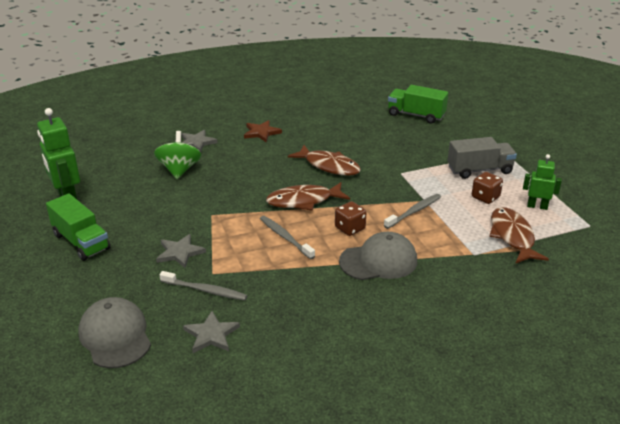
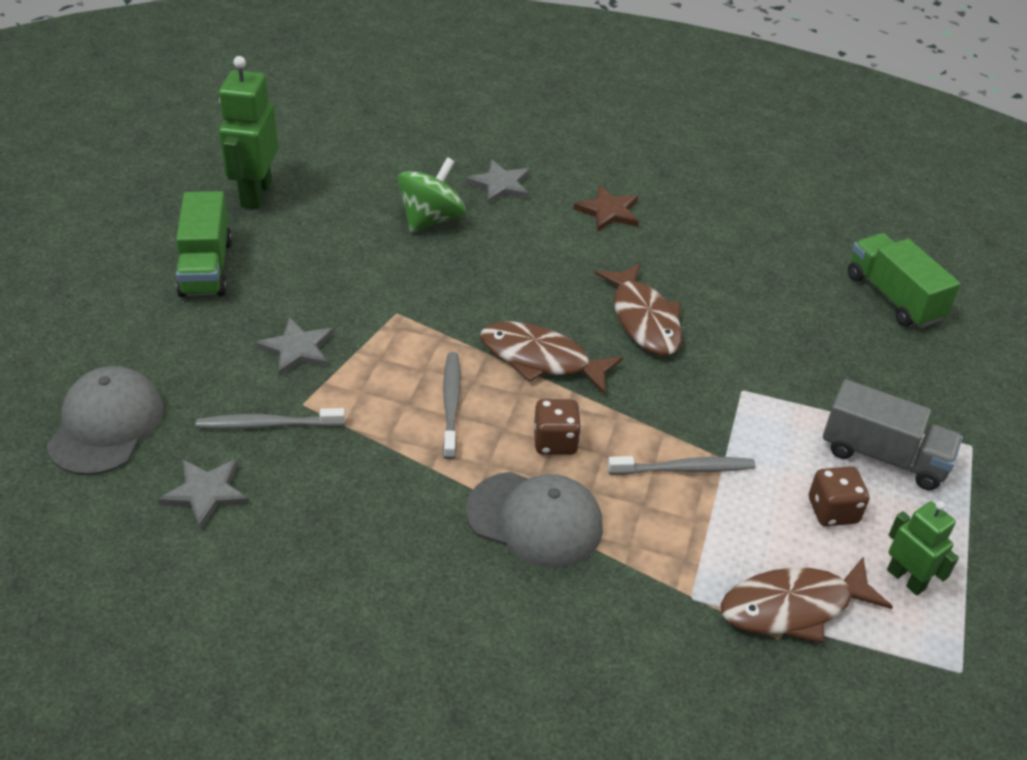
camera: 35 degrees right, 10 degrees up
grey toothbrush [160,271,247,300] -> grey toothbrush turned 120 degrees clockwise [196,408,345,429]
brown fish [489,207,549,264] -> brown fish turned 135 degrees counterclockwise [721,557,893,643]

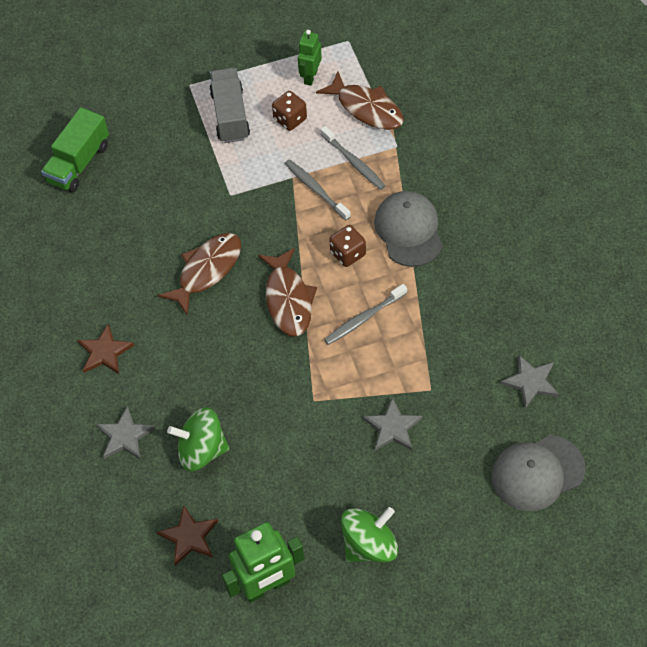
camera: 120 degrees left, 15 degrees up
green truck [176,191,232,297] -> green spinning top [341,507,398,562]
grey toothbrush [196,408,345,429] -> grey toothbrush moved to [320,126,385,190]
none -> brown star [157,505,218,565]

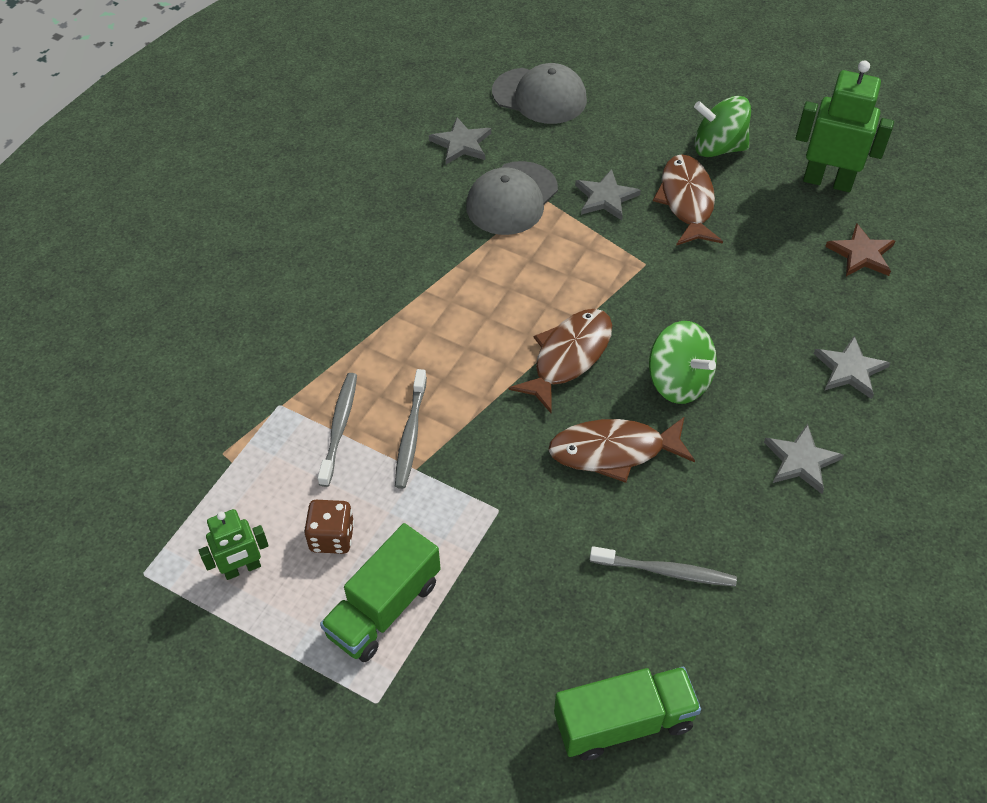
camera: 135 degrees left, 5 degrees down
brown star [77,323,135,374] -> grey star [764,424,844,494]
green spinning top [167,407,229,471] -> green spinning top moved to [649,321,717,404]
grey truck [209,68,250,143] -> green truck [320,523,441,662]
brown fish [316,71,404,130] -> brown fish moved to [653,154,723,246]
grey toothbrush [324,284,407,345] -> grey toothbrush moved to [590,546,737,587]
brown dice [330,225,366,267] -> none
grey cap [374,191,442,267] -> grey cap moved to [466,161,558,235]

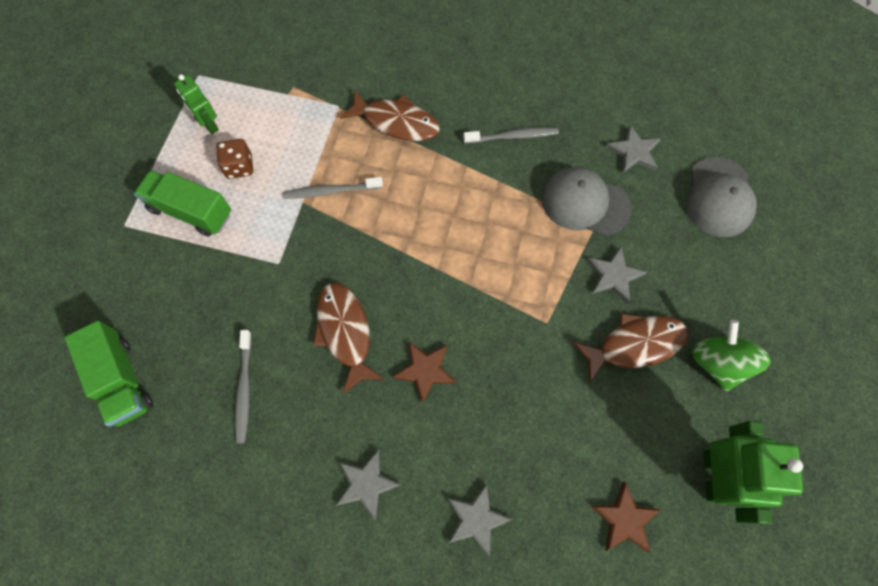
camera: 75 degrees right, 15 degrees up
grey toothbrush [318,373,357,487] -> grey toothbrush moved to [463,127,559,144]
brown fish [508,309,612,413] -> brown fish moved to [340,89,440,141]
green spinning top [649,321,717,404] -> brown star [393,342,456,403]

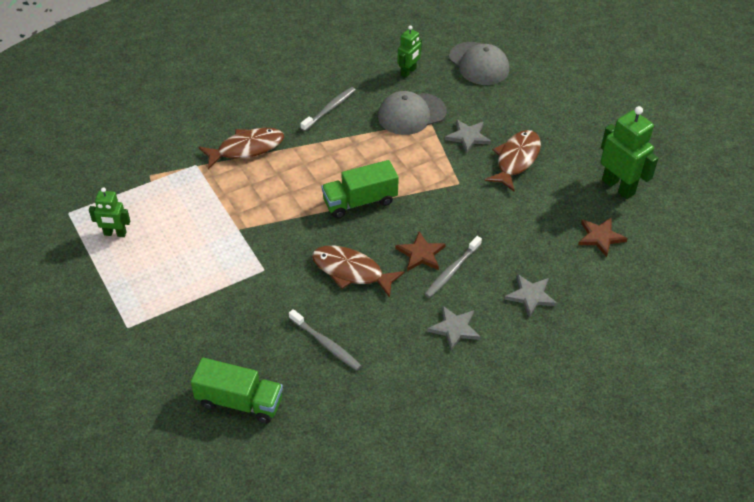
camera: 45 degrees left, 20 degrees down
green truck [134,170,231,237] -> green truck moved to [322,160,399,219]
brown dice [216,139,253,179] -> none
grey toothbrush [283,177,383,199] -> grey toothbrush moved to [425,236,482,298]
grey star [605,125,661,173] -> green robot [397,25,422,78]
green spinning top [692,320,771,391] -> none

